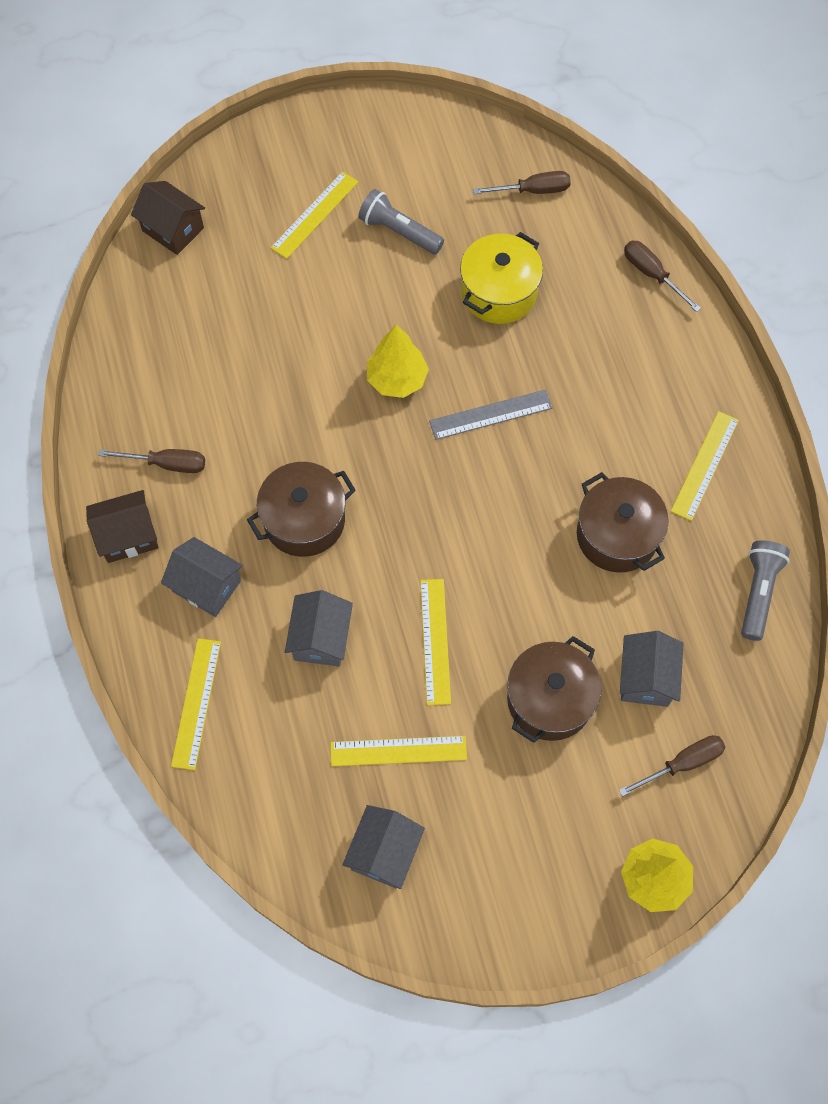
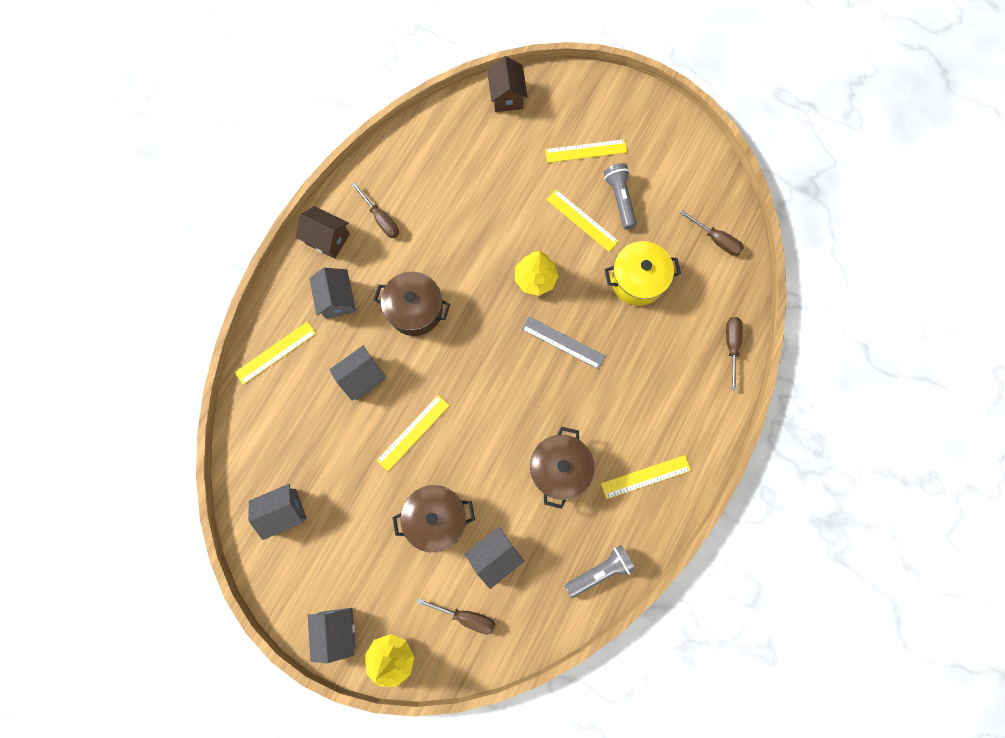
camera: 45 degrees right, 10 degrees up
yellow ruler [331,736,467,766] -> yellow ruler moved to [546,190,619,252]
none -> grey house [308,608,355,663]

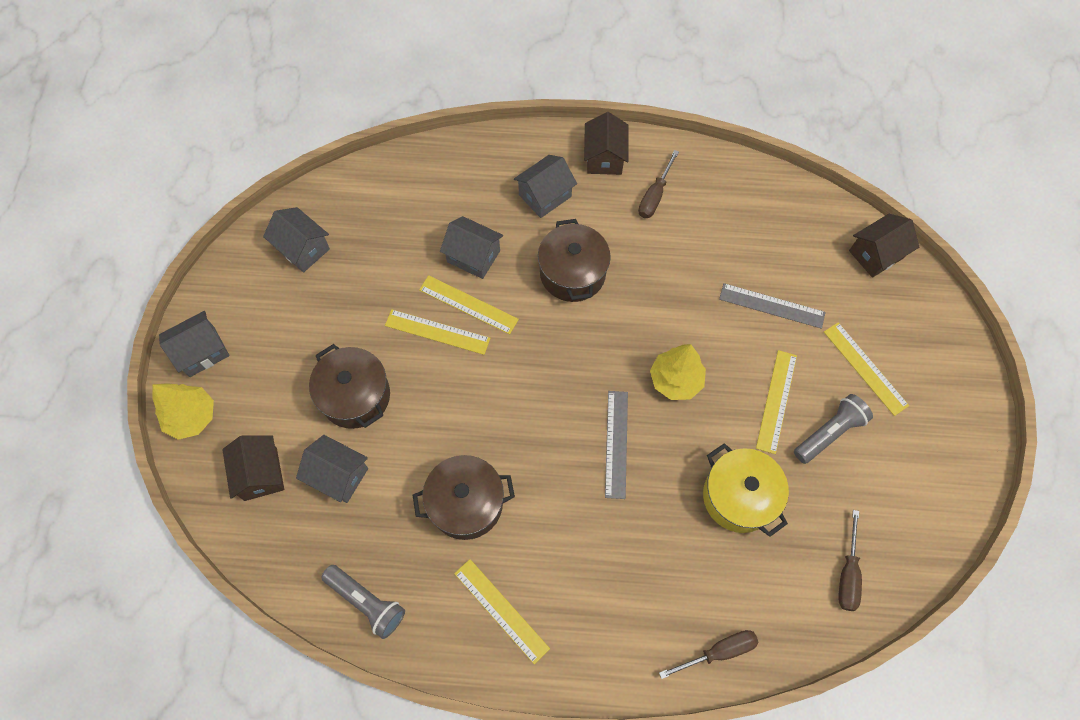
camera: 65 degrees right, 10 degrees down
yellow ruler [235,321,316,385] -> yellow ruler moved to [419,275,519,334]
brown screwdriver [417,598,495,635] -> brown house [222,435,284,501]
none -> grey ruler [719,283,826,329]

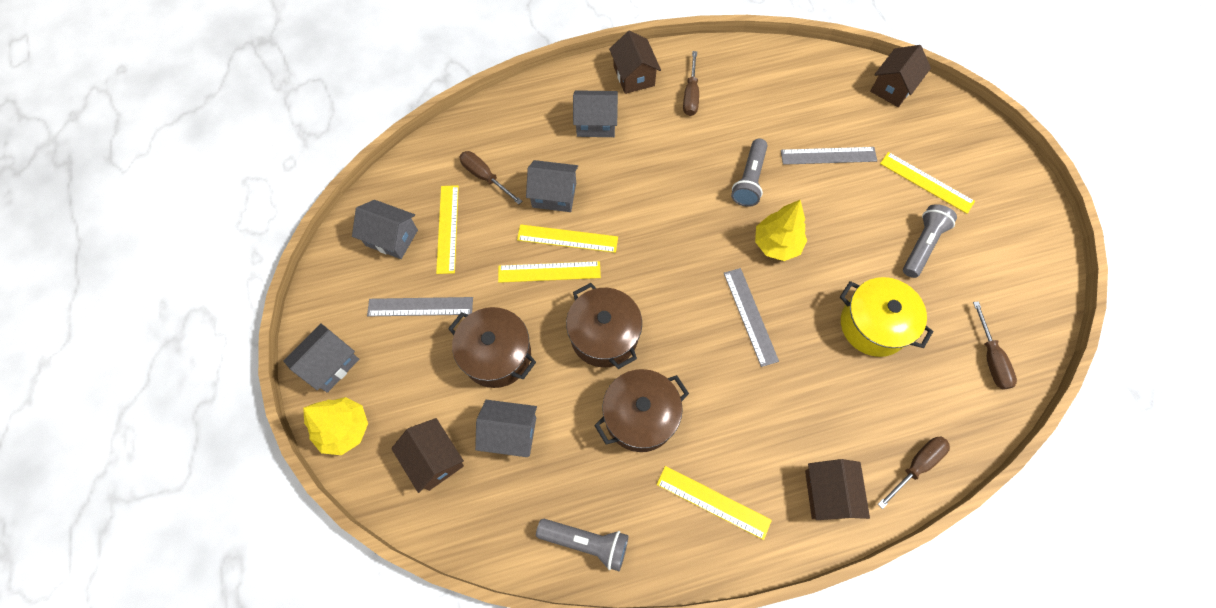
camera: 20 degrees left, 0 degrees up
grey house [514,155,577,218] -> grey house turned 60 degrees clockwise [573,90,618,137]
brown pot [538,219,611,302] -> brown pot moved to [566,283,642,369]
yellow ruler [756,350,797,454] -> yellow ruler moved to [436,185,459,274]
none -> grey ruler [367,297,473,316]
none -> brown screwdriver [459,151,522,204]
none -> grey flashlight [731,139,768,207]
none -> brown house [805,459,870,520]

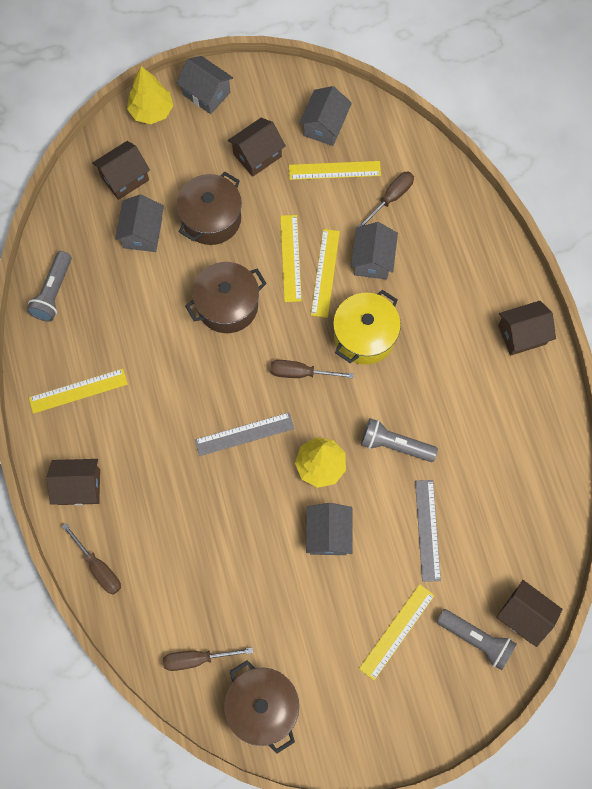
camera: 90 degrees right, 5 degrees up
grey ruler [367,297,473,316] -> brown house [228,118,286,177]
grey house [573,90,618,137] -> grey house moved to [306,503,353,555]
brown pot [594,369,689,452] -> brown pot moved to [224,660,299,753]
yellow ruler [656,466,772,540] -> yellow ruler turned 45 degrees clockwise [29,369,128,414]
brown screwdriver [683,51,699,116] -> brown screwdriver moved to [270,360,354,378]
yellow pot [840,277,933,357] -> yellow pot moved to [333,290,401,365]
grey flashlight [903,204,957,278] -> grey flashlight moved to [437,609,516,670]

